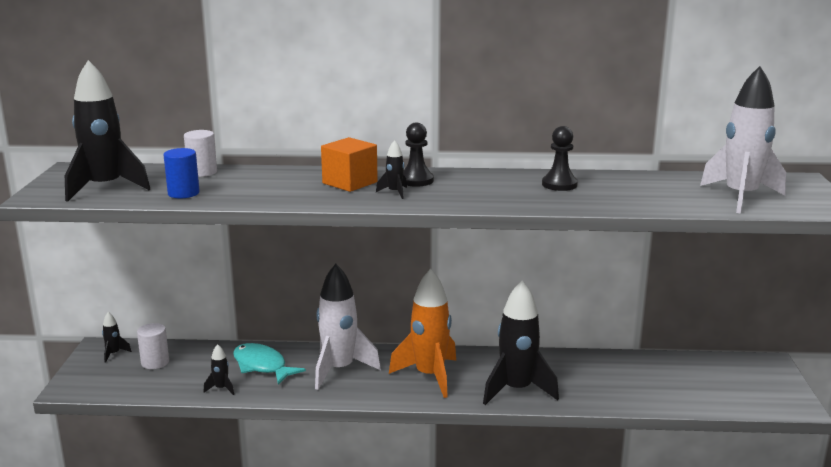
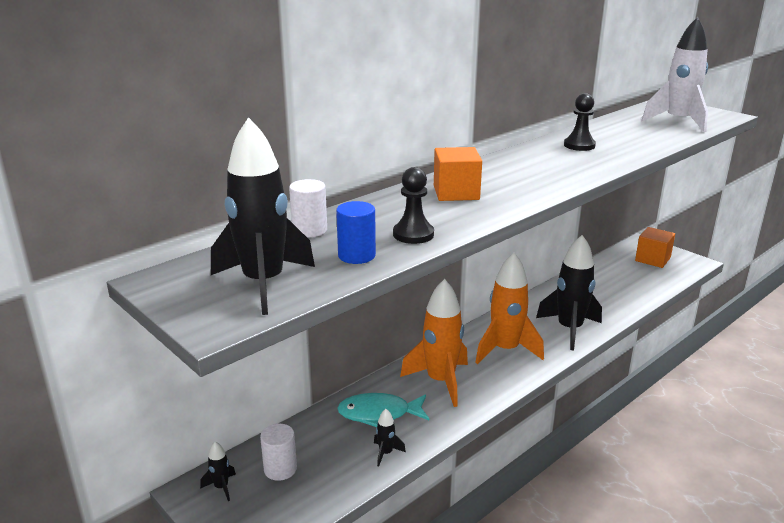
camera: 45 degrees left, 5 degrees up
white rocket [315,264,381,390] -> orange rocket [400,279,468,407]
black rocket [376,140,407,199] -> none
black pawn [404,123,434,187] -> black pawn moved to [393,167,434,244]
none -> orange cube [635,227,675,268]

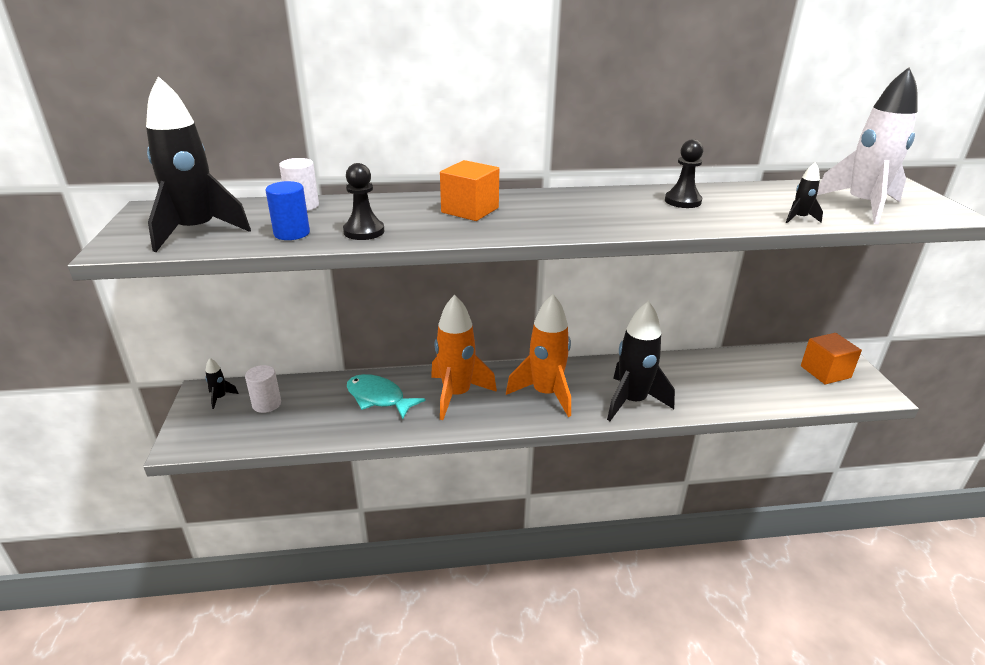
camera: 35 degrees right, 5 degrees up
black rocket [374,409,406,467] -> black rocket moved to [786,162,823,223]

